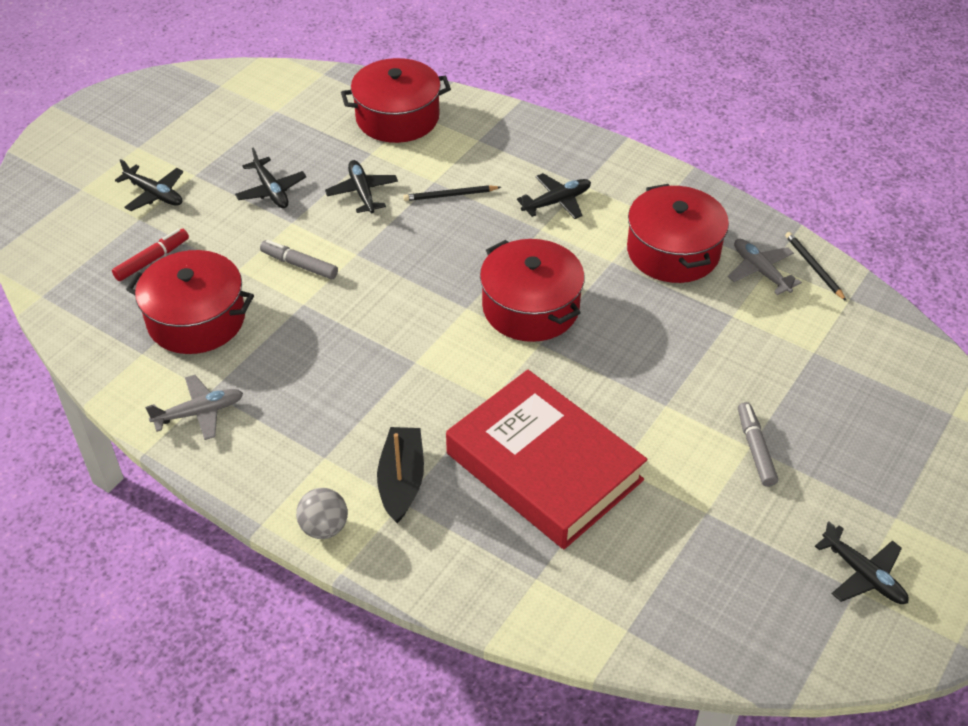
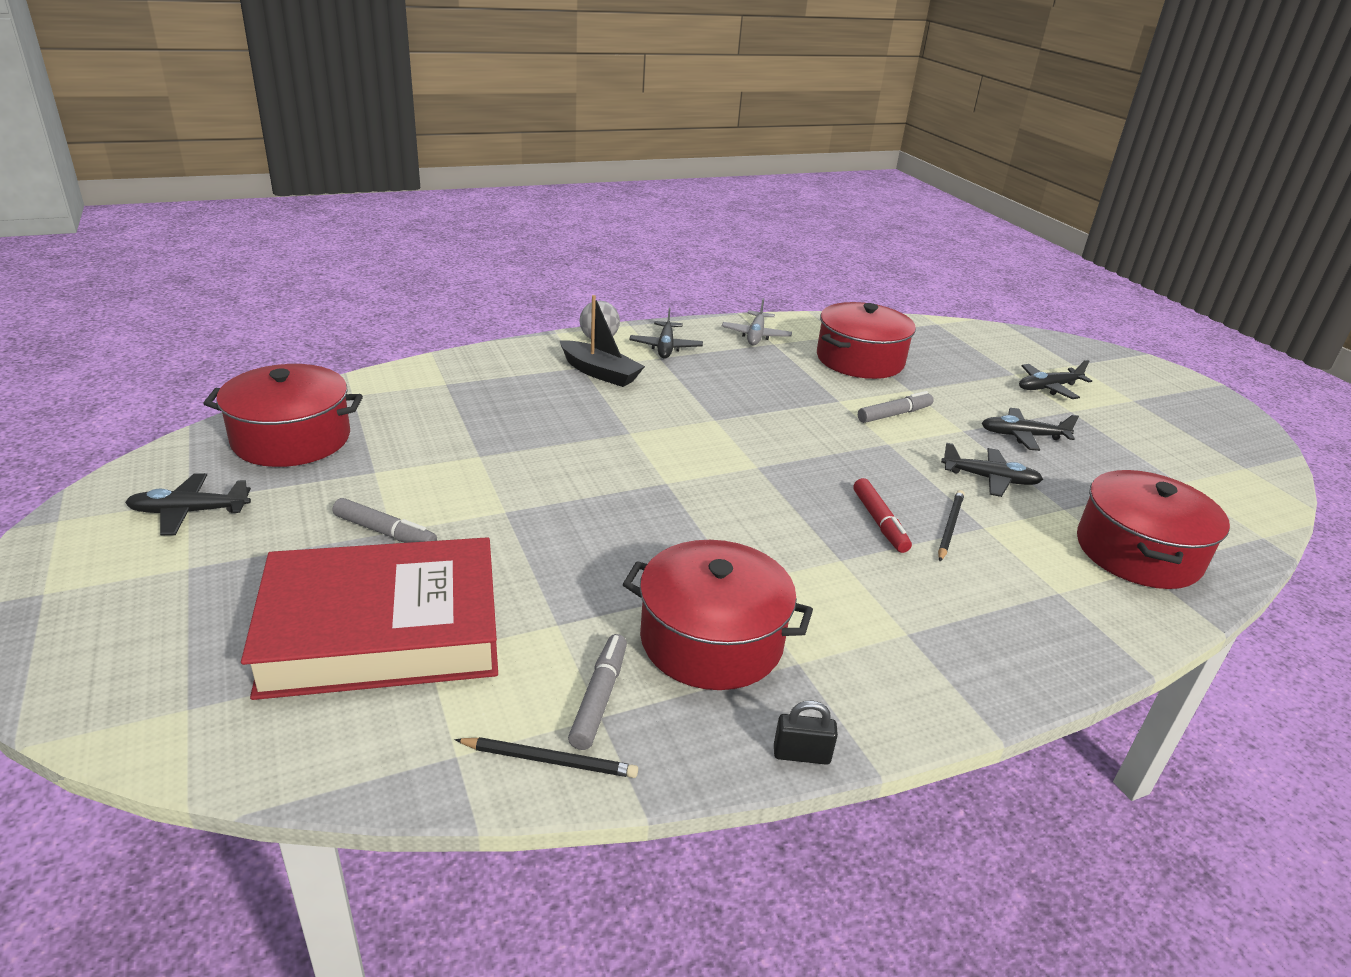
camera: 120 degrees right, 15 degrees down
red marker [112,229,189,281] -> red marker moved to [853,478,912,553]
red book [446,370,647,549] -> red book moved to [241,537,498,700]
red pot [480,239,585,342] -> red pot moved to [203,364,363,467]
black plane [517,173,591,219] -> black plane moved to [629,307,703,359]
grey plane [728,239,802,295] -> grey marker [568,634,627,750]
none -> black padlock [774,701,838,765]

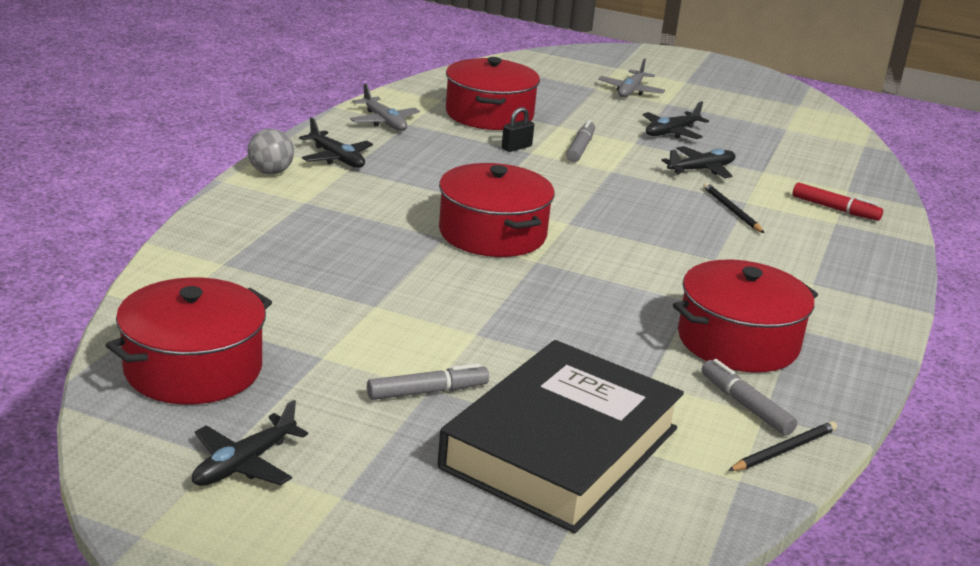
camera: 45 degrees left, 5 degrees down
red book [241,537,498,700] -> black book [437,340,684,533]
black boat [559,295,645,387] -> none
black padlock [774,701,838,765] -> black padlock moved to [502,107,534,152]
red marker [853,478,912,553] -> red marker moved to [793,182,883,221]
black plane [1019,360,1092,399] -> grey plane [598,58,665,97]
red pot [1077,470,1230,589] -> red pot moved to [439,163,555,257]

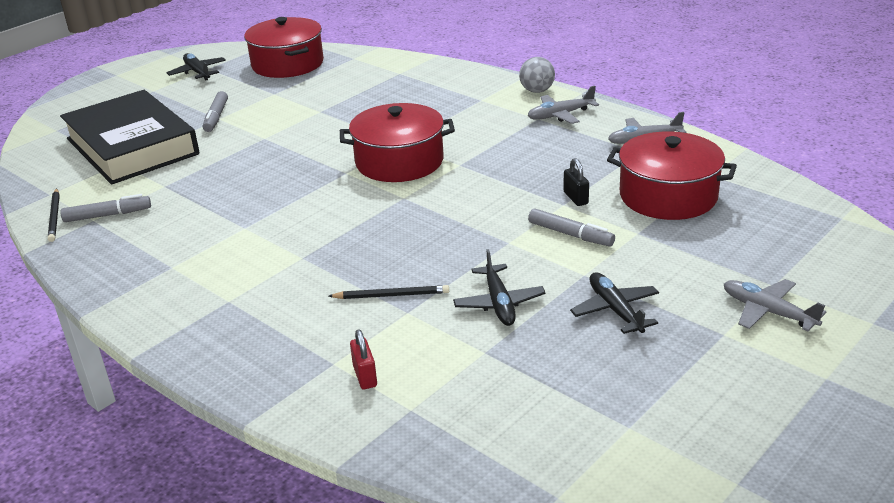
camera: 115 degrees right, 5 degrees up
black plane [299,117,373,168] -> grey plane [527,86,599,124]
red pot [673,260,818,373] -> none
red marker [793,182,883,221] -> red padlock [350,329,377,389]

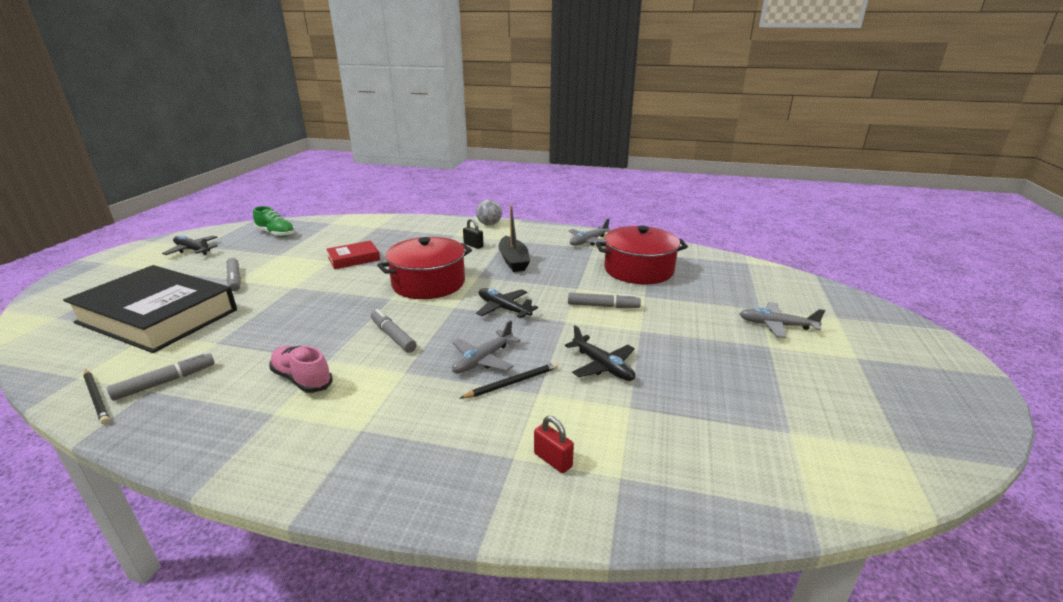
camera: 30 degrees left, 5 degrees down
red pot [244,17,324,78] -> green shoe [253,206,295,237]
grey plane [527,86,599,124] -> grey plane moved to [452,320,521,373]
black padlock [563,158,589,206] -> black padlock moved to [463,218,484,249]
black plane [570,272,659,334] -> black plane moved to [476,288,538,318]
none -> pink shoe [269,346,333,393]
none -> red book [326,241,380,269]
none -> grey marker [371,309,417,353]
none -> black boat [499,205,530,272]

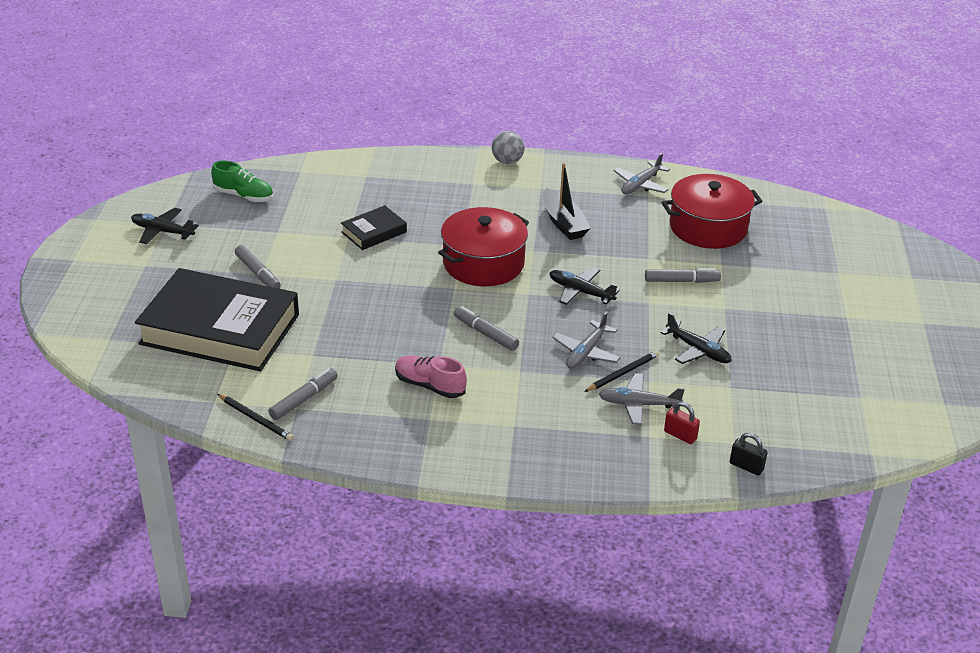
camera: 10 degrees left, 10 degrees up
red book [326,241,380,269] -> black book [341,205,407,250]
black padlock [463,218,484,249] -> black padlock moved to [730,433,768,475]
grey plane [739,302,825,338] -> grey plane moved to [599,373,685,425]

